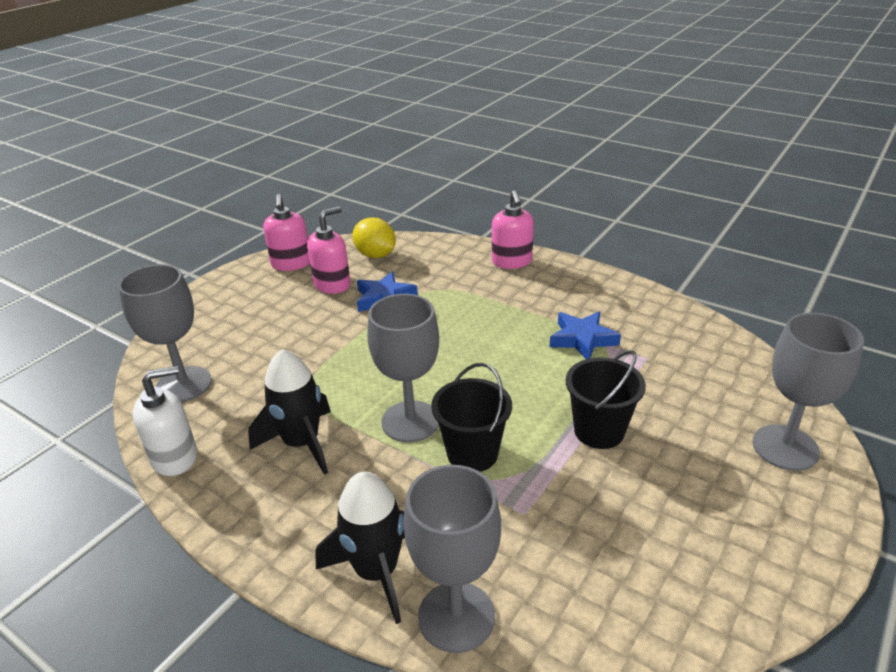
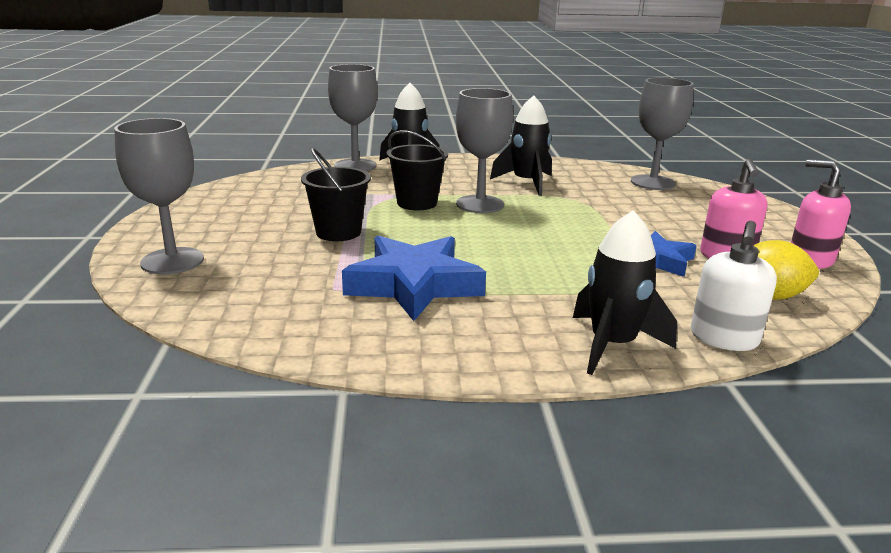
camera: 140 degrees right, 10 degrees down
white soap dispenser [132,366,197,476] -> white soap dispenser moved to [691,221,777,351]
pink soap dispenser [492,190,534,269] -> black rocket [573,210,677,375]
blue star [550,311,621,359] -> blue star [342,236,486,321], size x1.62

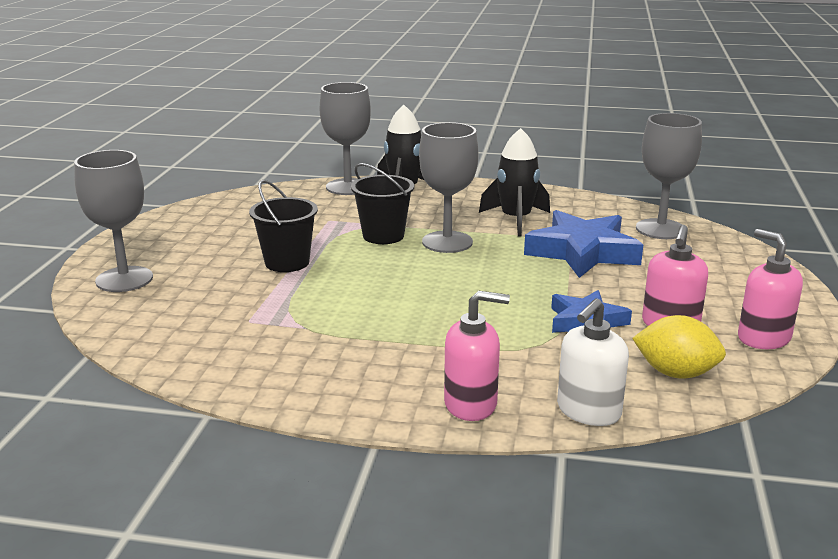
camera: 15 degrees right, 0 degrees up
blue star [342,236,486,321] -> blue star moved to [524,210,643,278]
black rocket [573,210,677,375] -> pink soap dispenser [444,290,510,421]

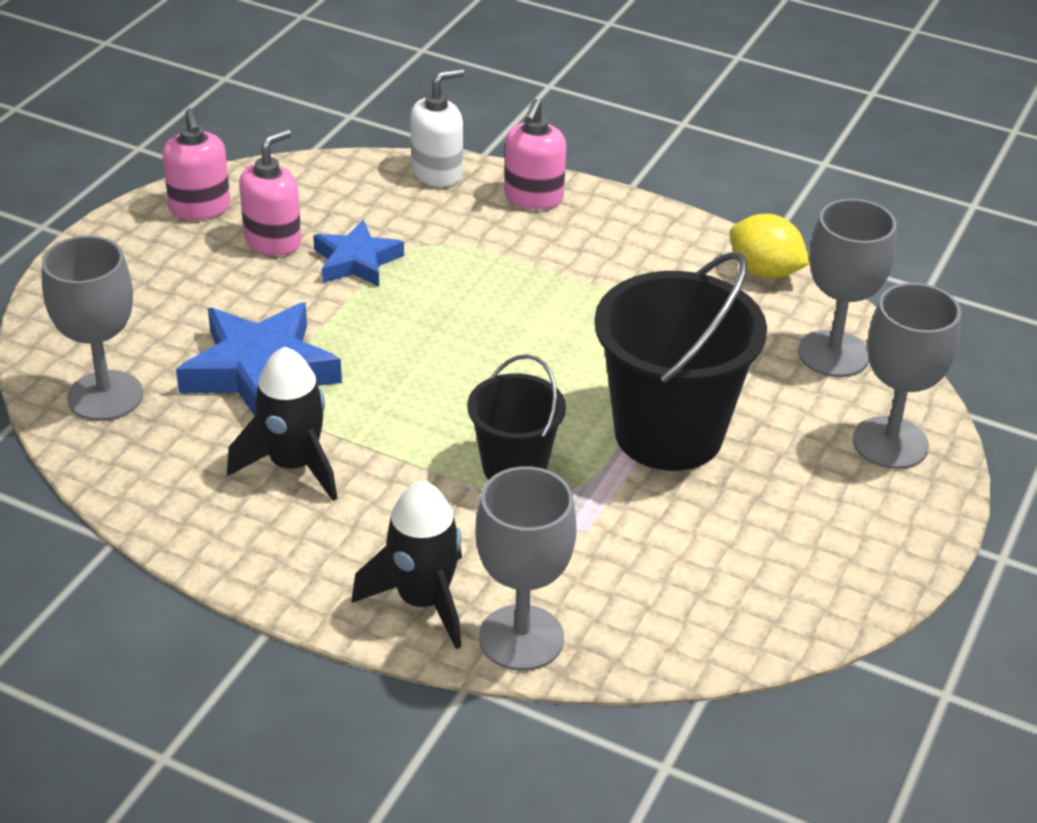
camera: 165 degrees left, 15 degrees up
black bucket [249,180,318,272] -> black bucket [594,251,767,471], size x1.75
grey goblet [419,122,479,253] -> grey goblet moved to [798,199,897,377]
pink soap dispenser [444,290,510,421] -> pink soap dispenser turned 90 degrees counterclockwise [504,99,566,210]
yellow lemon [632,315,726,379] -> yellow lemon moved to [729,214,810,278]

